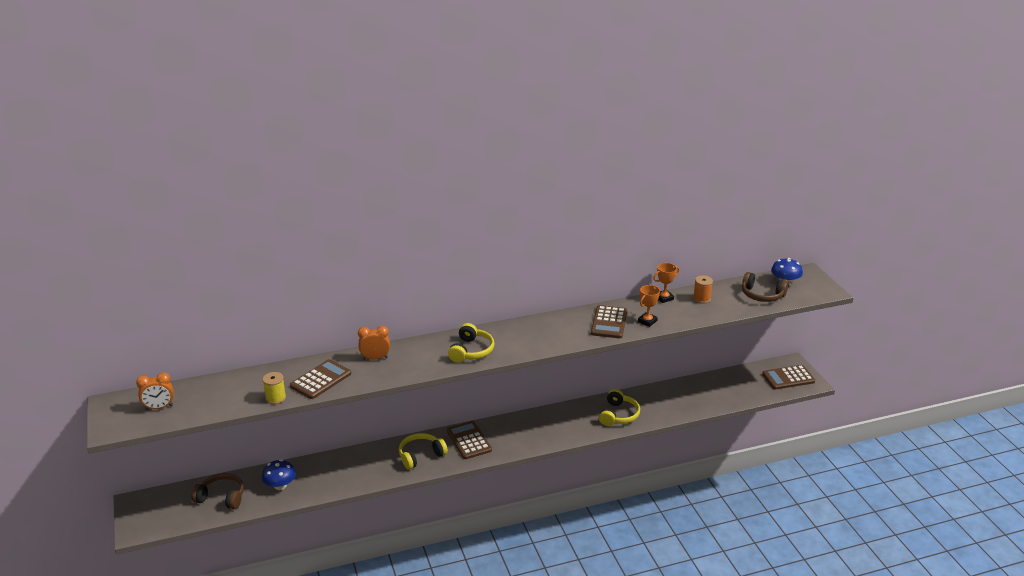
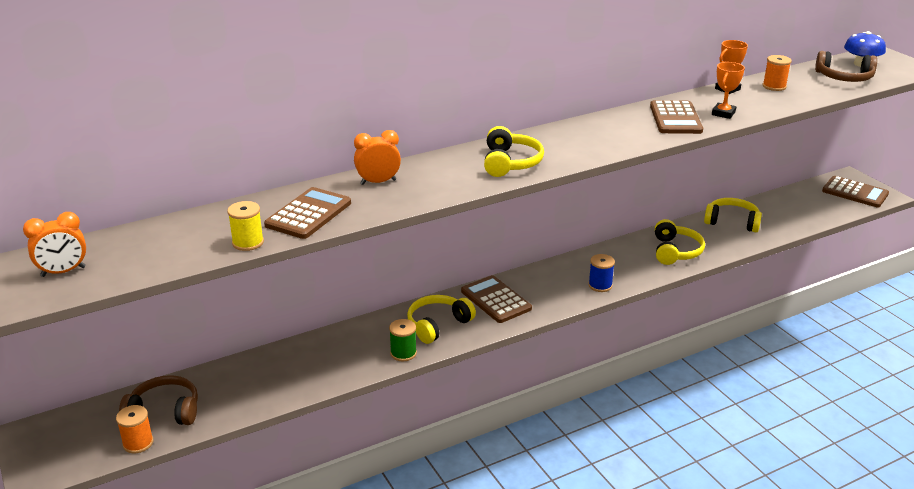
camera: 10 degrees left, 0 degrees up
blue mushroom [262,459,296,490] -> none
brown calculator [762,365,815,390] -> brown calculator turned 120 degrees counterclockwise [822,176,889,207]
none -> orange spool [116,405,154,453]
none -> green spool [389,319,417,362]
none -> blue spool [588,254,615,292]
none -> yellow headphones [704,198,762,232]

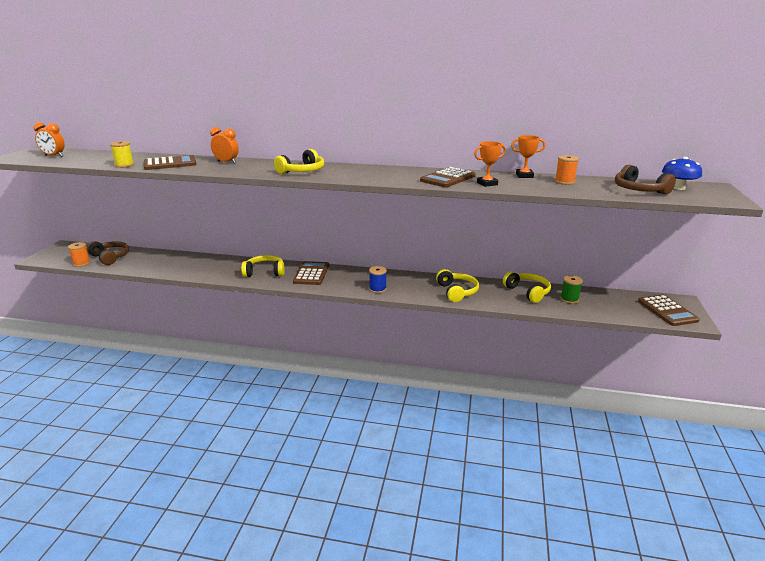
camera: 40 degrees right, 5 degrees down
green spool [389,319,417,362] -> green spool moved to [560,275,583,304]
yellow headphones [655,219,705,265] -> yellow headphones turned 60 degrees counterclockwise [436,269,479,302]

